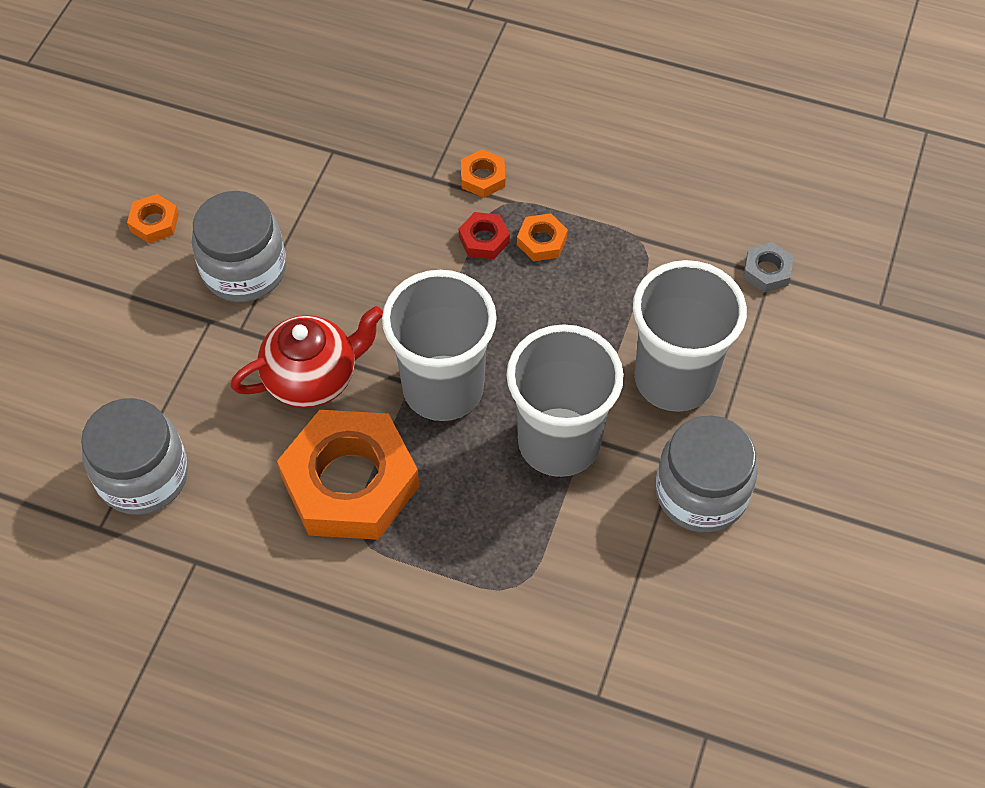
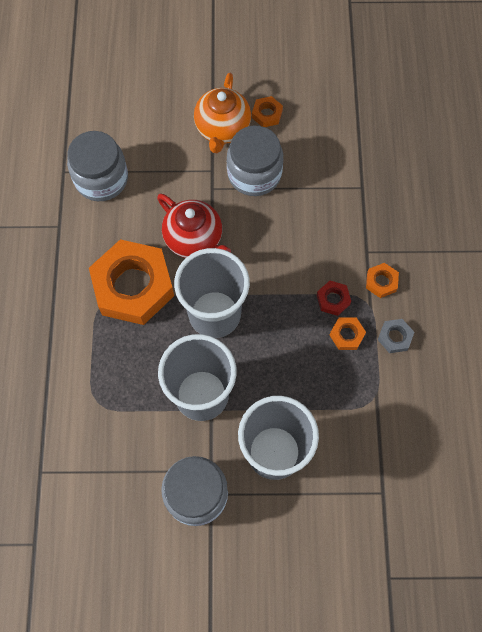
camera: 70 degrees right, 10 degrees up
grey nut [743,242,794,292] -> grey nut moved to [378,319,414,353]
none -> orange teapot [194,73,251,153]

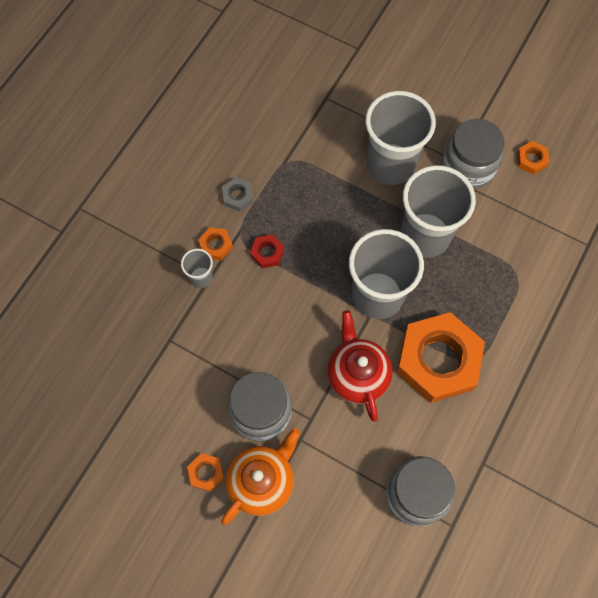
camera: 150 degrees left, 0 degrees up
orange nut [329,318,366,350] -> orange nut moved to [517,141,550,175]
none -> grey cup [181,249,213,288]

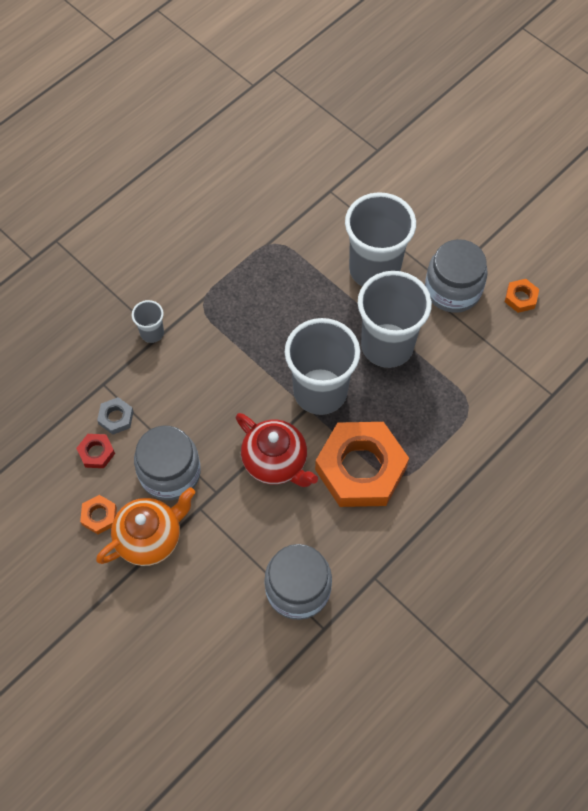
camera: 15 degrees right, 5 degrees down
orange nut [198,227,233,260] -> none
grey nut [222,177,253,211] -> grey nut moved to [97,397,134,435]
red nut [250,234,284,268] -> red nut moved to [76,434,115,468]
red teapot [327,310,393,422] -> red teapot turned 135 degrees clockwise [236,413,318,487]

